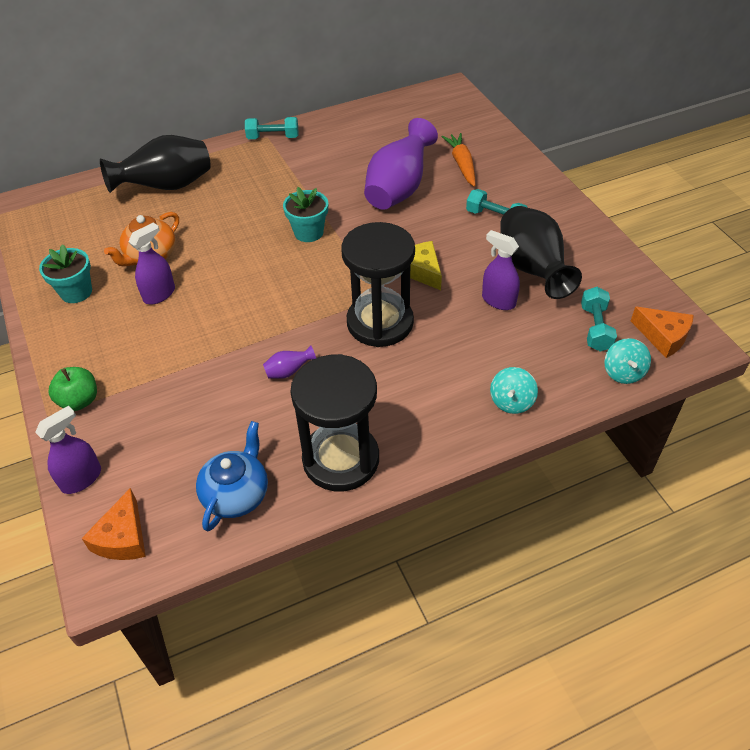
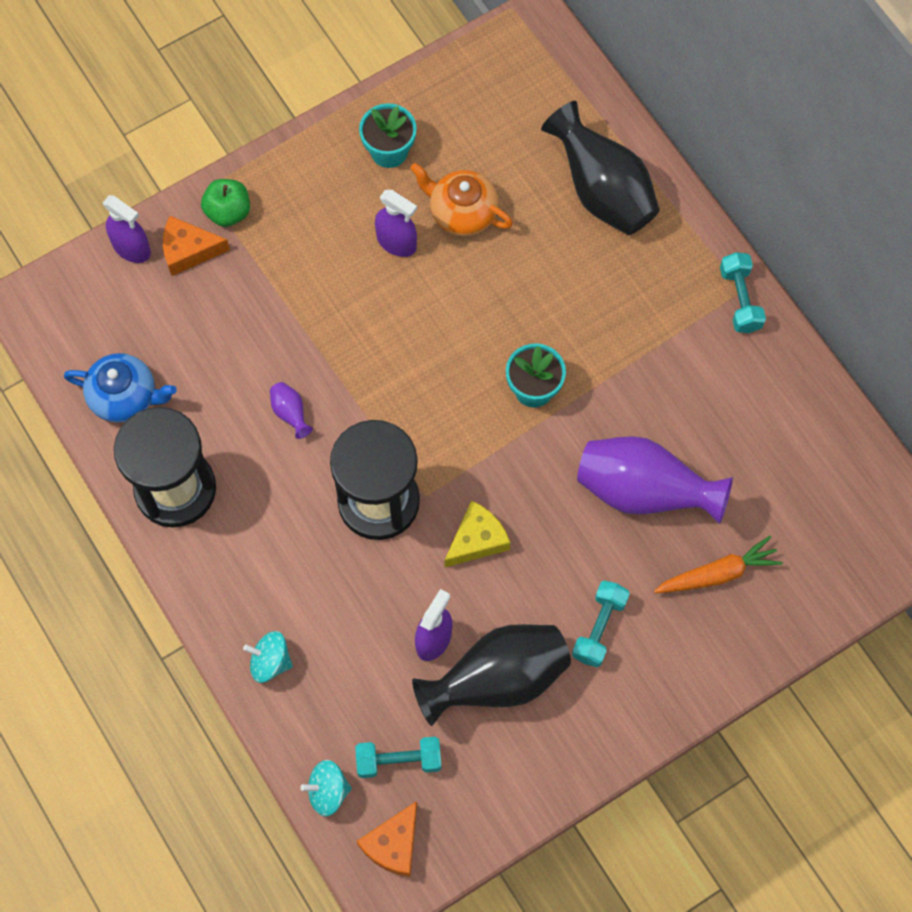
camera: 80 degrees right, 20 degrees up
orange cheese [81,488,146,560] -> orange cheese moved to [163,216,230,276]

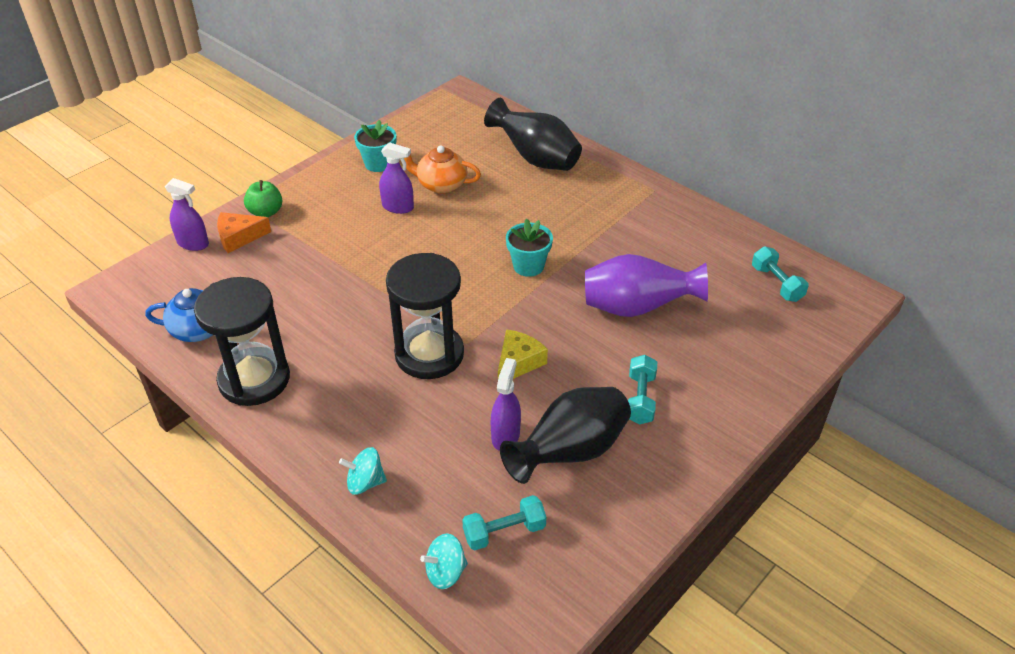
camera: 15 degrees left, 25 degrees down
purple vase [270,382,313,439] -> none
orange cheese [356,801,417,877] -> none
orange carrot [654,536,783,593] -> none
turquoise dumbbell [720,252,766,333] -> turquoise dumbbell moved to [752,247,809,302]

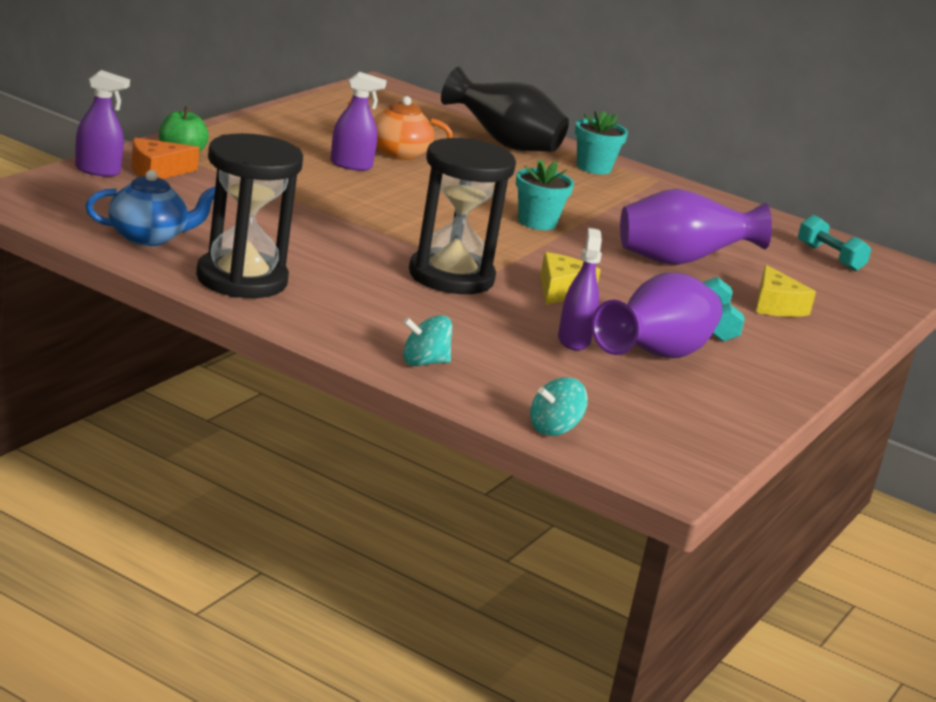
camera: 15 degrees left, 20 degrees down
turquoise flower pot [354,120,396,172] -> turquoise flower pot moved to [575,111,628,174]
turquoise dumbbell [462,495,546,550] -> none
black vase [500,387,631,484] -> purple vase [592,273,722,358]
none -> yellow cheese [756,265,816,317]

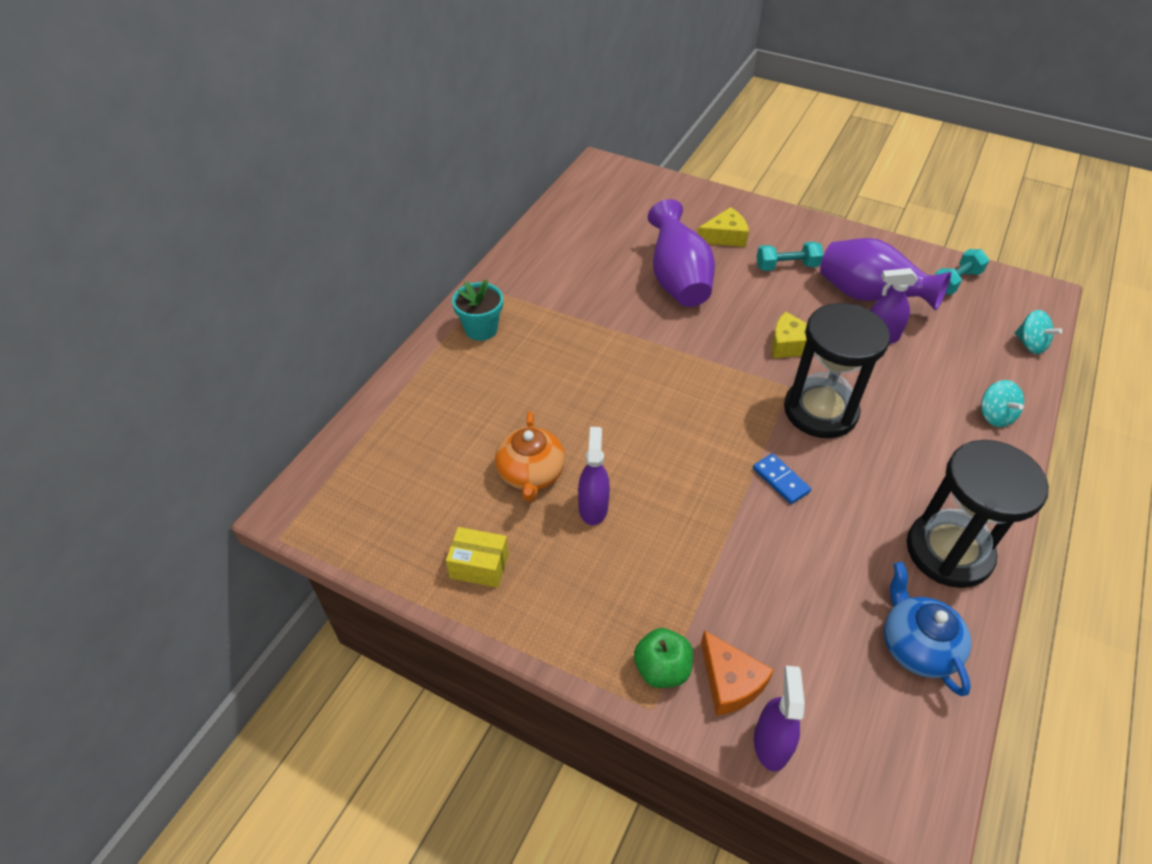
camera: 90 degrees left, 25 degrees up
black vase [441,67,569,152] -> none
turquoise flower pot [516,159,574,230] -> none
turquoise dumbbell [798,215,871,271] -> turquoise dumbbell moved to [935,249,989,295]
none -> yellow box [446,527,509,588]
none -> blue domino [753,453,811,504]

